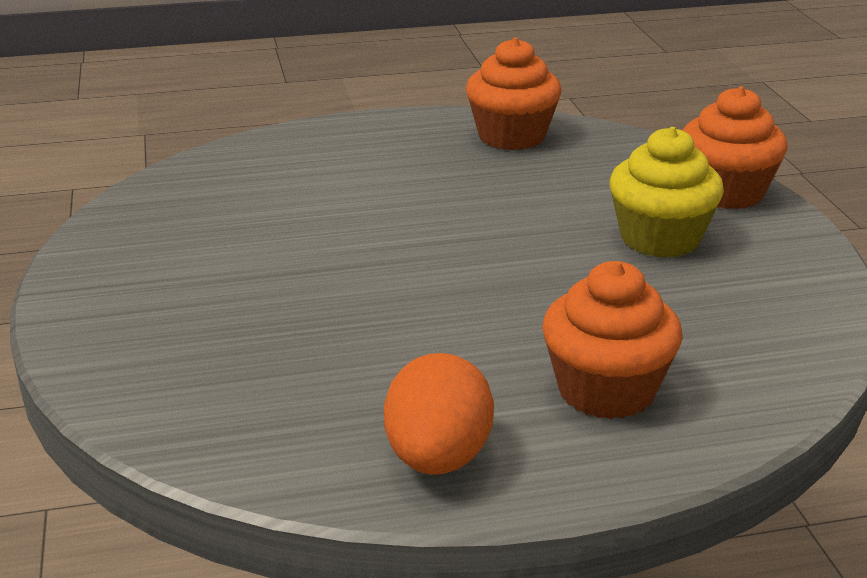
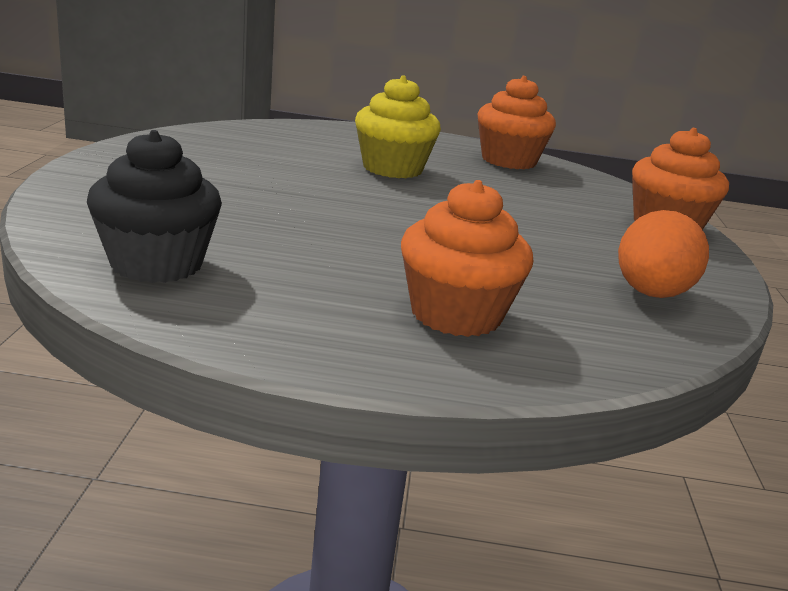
camera: 15 degrees right, 5 degrees down
orange egg [384,353,494,475] -> orange egg moved to [618,210,709,298]
yellow cupcake [610,127,724,258] -> yellow cupcake moved to [355,75,441,178]
none -> black cupcake [87,130,222,283]

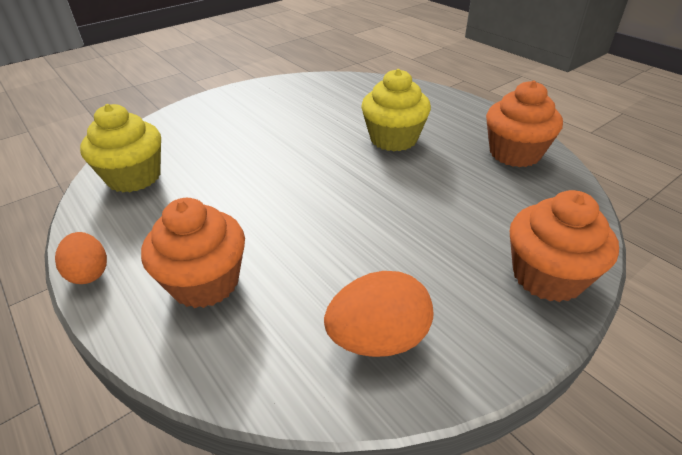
camera: 50 degrees right, 15 degrees up
black cupcake [87,130,222,283] -> yellow cupcake [80,104,161,192]
none -> orange egg [55,232,107,284]

